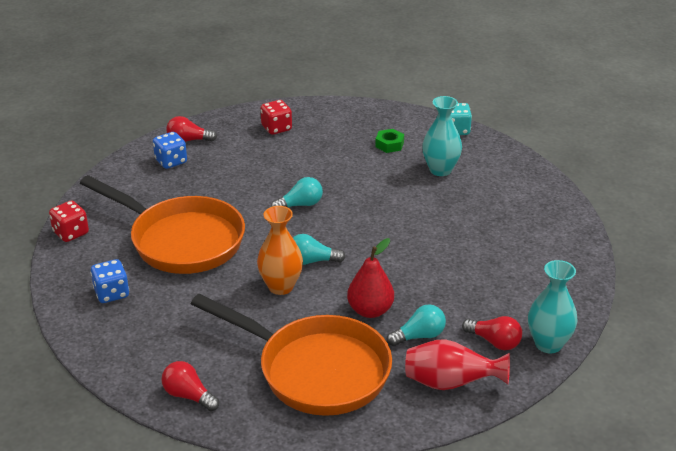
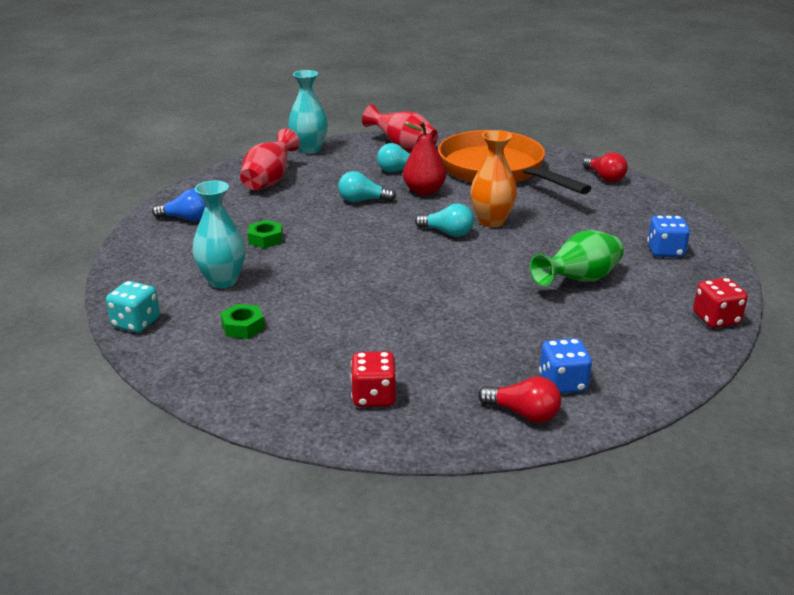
camera: 155 degrees left, 5 degrees down
orange pan [80,175,245,274] -> green vase [530,230,624,286]
turquoise light bulb [271,177,323,207] -> turquoise light bulb moved to [338,171,396,202]
red light bulb [462,316,522,350] -> none
none -> blue light bulb [152,189,205,221]
none -> red vase [240,129,300,190]
none -> green nut [248,220,283,248]

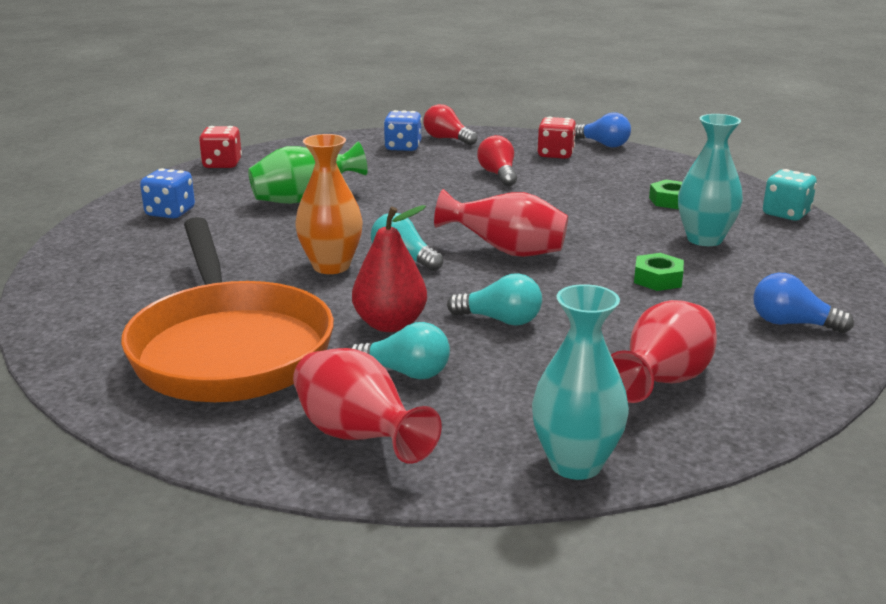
camera: 165 degrees left, 5 degrees down
red light bulb [583,152,628,182] -> red light bulb moved to [477,135,517,186]
none -> red vase [434,189,568,257]
none -> blue light bulb [575,113,631,148]

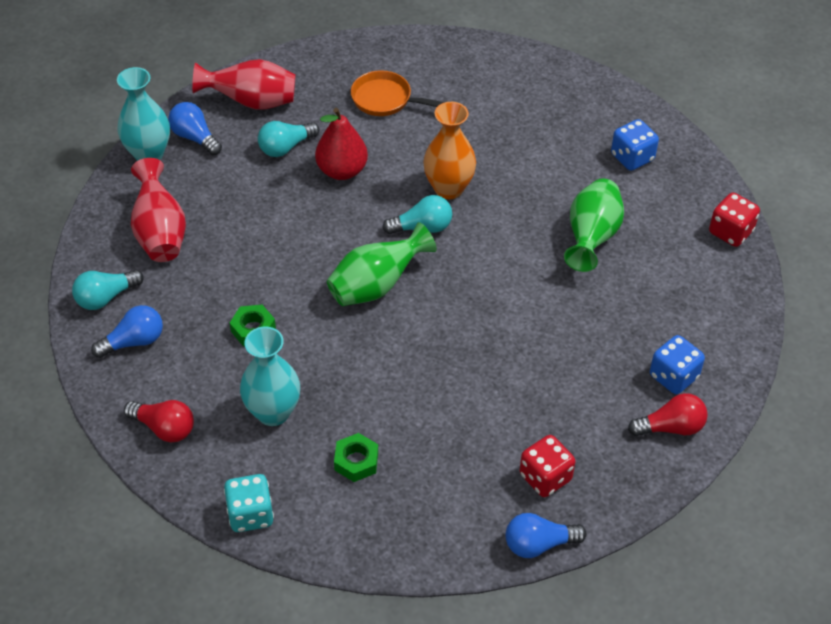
camera: 130 degrees right, 25 degrees up
orange pan [121,217,334,402] -> orange pan [351,70,445,116], size x0.47
red vase [434,189,568,257] -> green vase [327,222,437,306]
turquoise light bulb [447,273,542,326] -> turquoise light bulb moved to [72,270,144,310]
red light bulb [477,135,517,186] -> red light bulb moved to [124,400,194,443]
none -> blue light bulb [168,102,222,155]

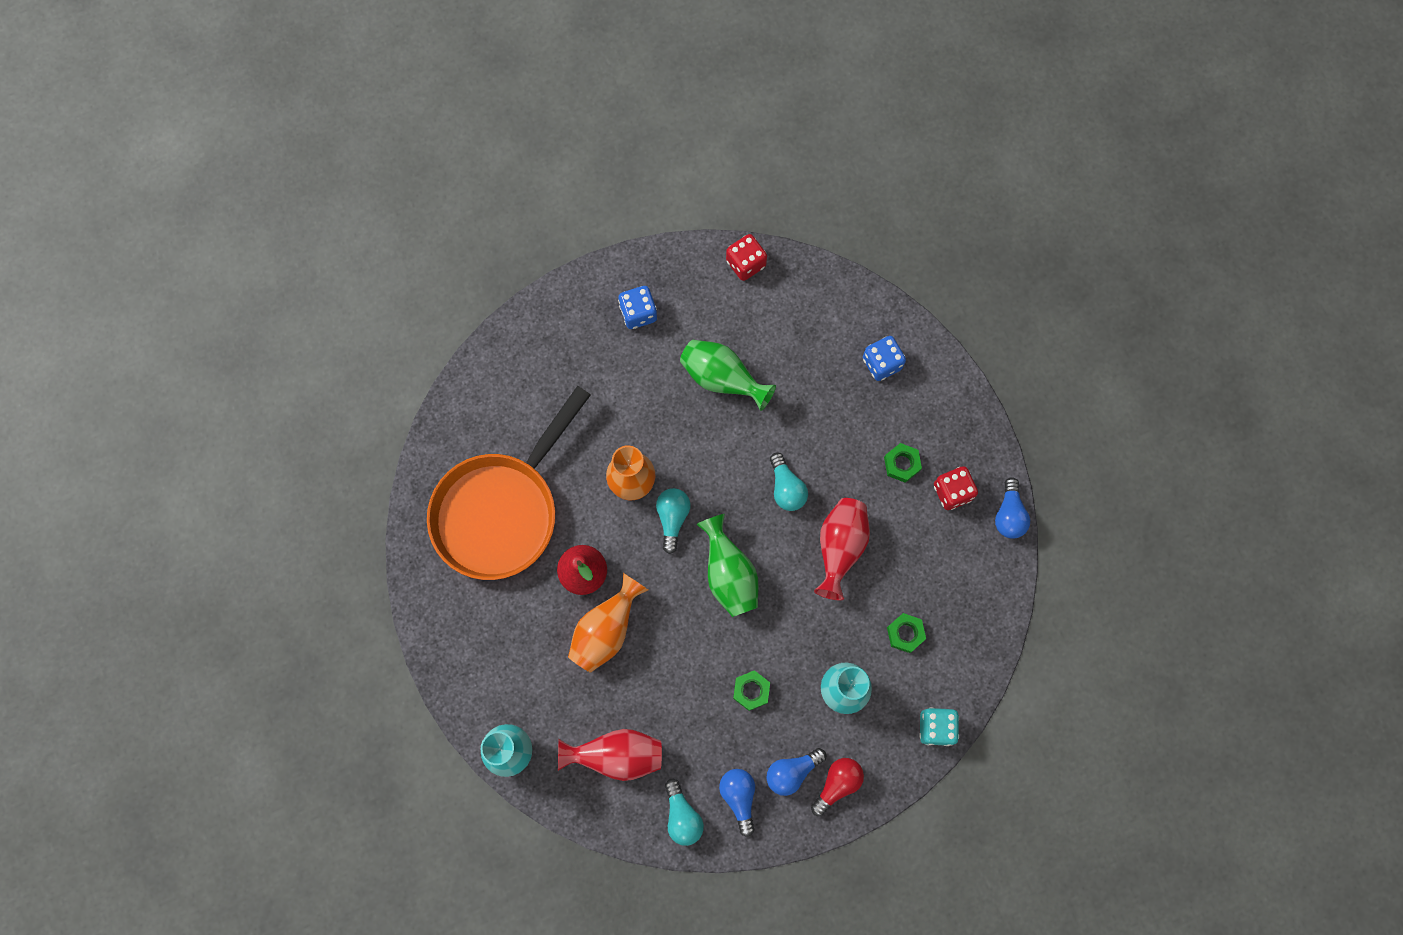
camera: 75 degrees left, 25 degrees up
blue light bulb [168,102,222,155] -> blue light bulb moved to [767,748,826,796]
red vase [192,59,295,110] -> red vase moved to [814,498,870,600]
turquoise light bulb [258,121,320,157] -> turquoise light bulb moved to [770,453,808,511]
orange pan [351,70,445,116] -> orange pan [427,386,591,580], size x2.15
red light bulb [628,393,708,436] -> none
none -> orange vase [568,573,648,673]
none -> green nut [884,443,922,483]

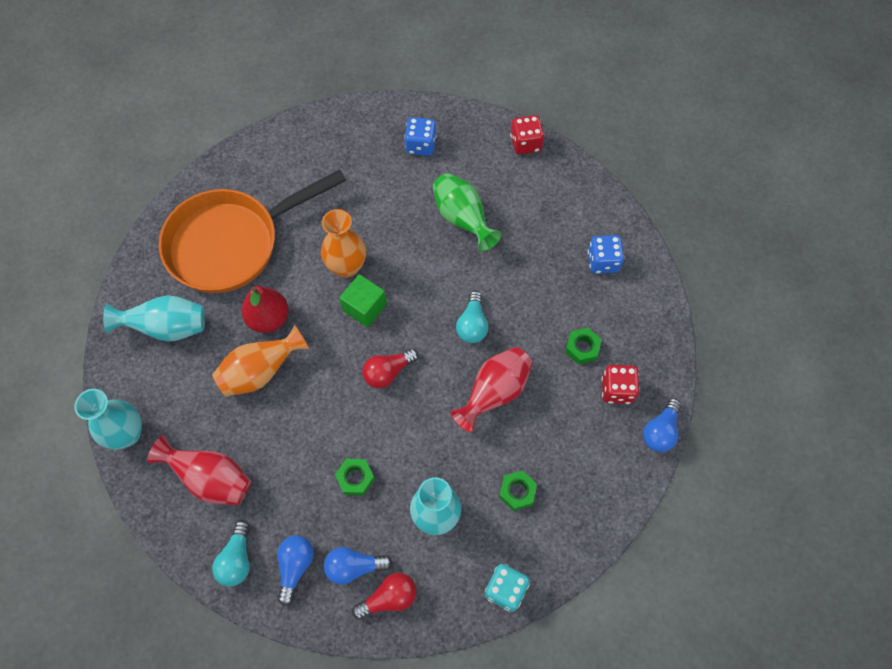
camera: 25 degrees right, 10 degrees down
turquoise light bulb [656,488,691,554] -> green cube [339,274,387,328]
green vase [696,514,759,617] -> red light bulb [362,348,418,388]
none -> turquoise vase [103,295,205,342]

